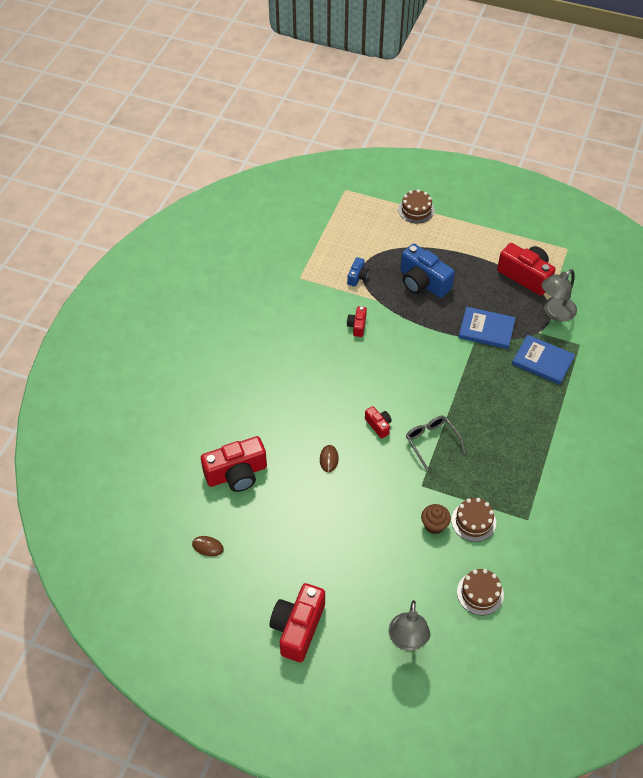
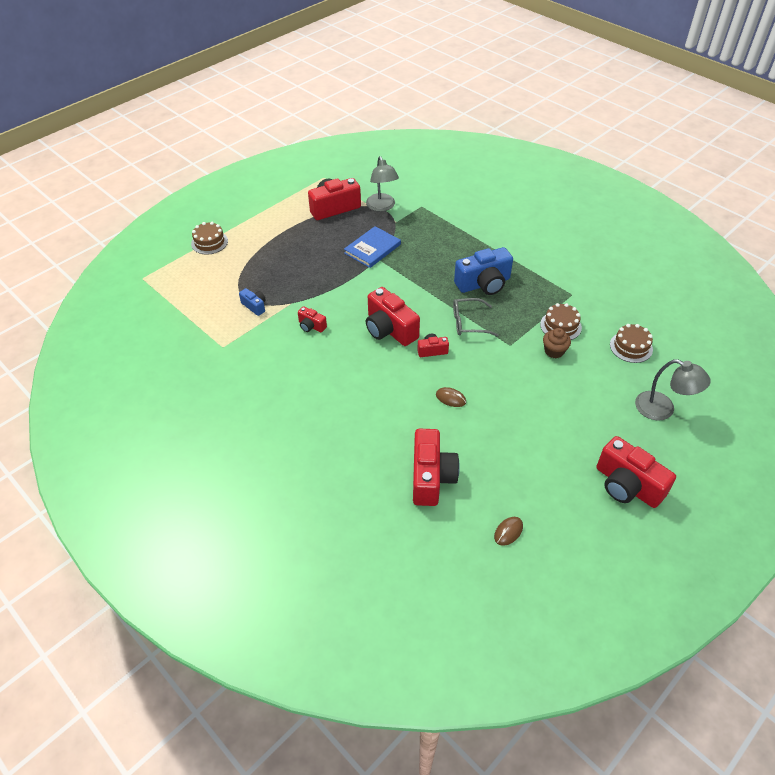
camera: 65 degrees left, 5 degrees down
blue camera [401,244,455,298] -> blue camera moved to [454,247,513,295]
blue book [512,335,575,385] -> none
none -> red camera [366,287,420,346]

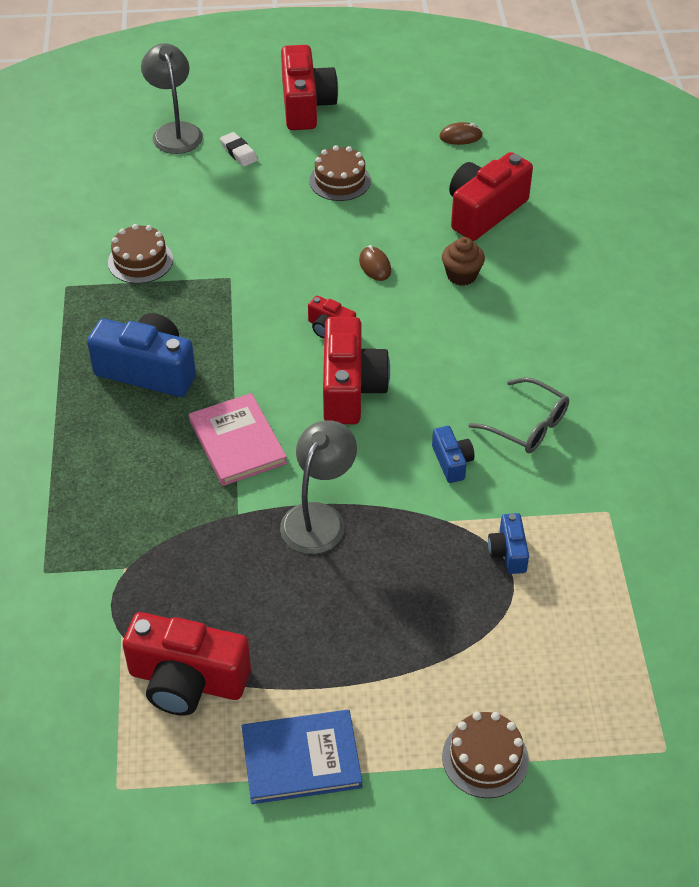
camera: 140 degrees left, 0 degrees up
red camera [298,306,327,332] -> blue camera [432,426,474,483]
blue book [344,226,401,268] -> blue book moved to [242,710,362,804]
grey lamp [366,156,399,212] -> grey lamp moved to [280,420,357,554]
grey glasses [453,298,498,336] -> grey glasses moved to [468,377,569,453]
brown cupcake [543,328,571,358] -> brown cupcake moved to [442,237,485,286]
brown cake [610,324,653,363] -> brown cake moved to [309,145,371,201]
none -> pink book [189,393,287,486]
none -> white eraser [220,132,258,167]

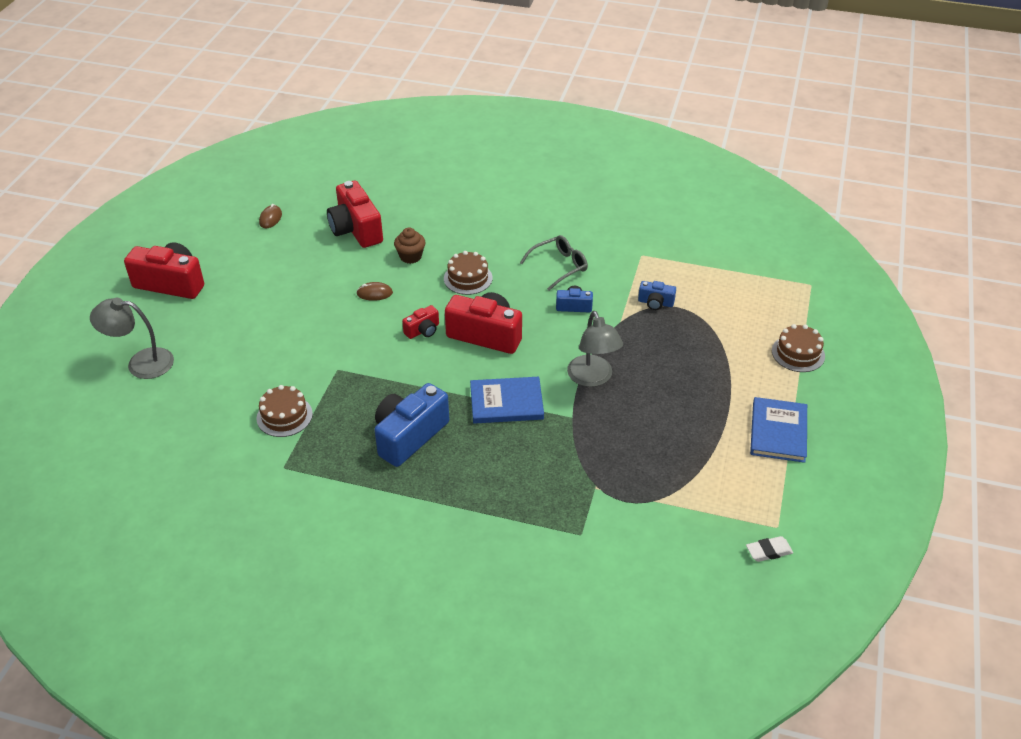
camera: 70 degrees left, 5 degrees down
red camera [123,612,251,716] -> none
pink book [189,393,287,486] -> blue book [470,377,544,424]
white eraser [220,132,258,167] -> white eraser moved to [746,536,793,562]
grey lamp [280,420,357,554] -> grey lamp turned 150 degrees counterclockwise [567,311,623,387]
brown cake [309,145,371,201] -> brown cake moved to [444,251,493,295]

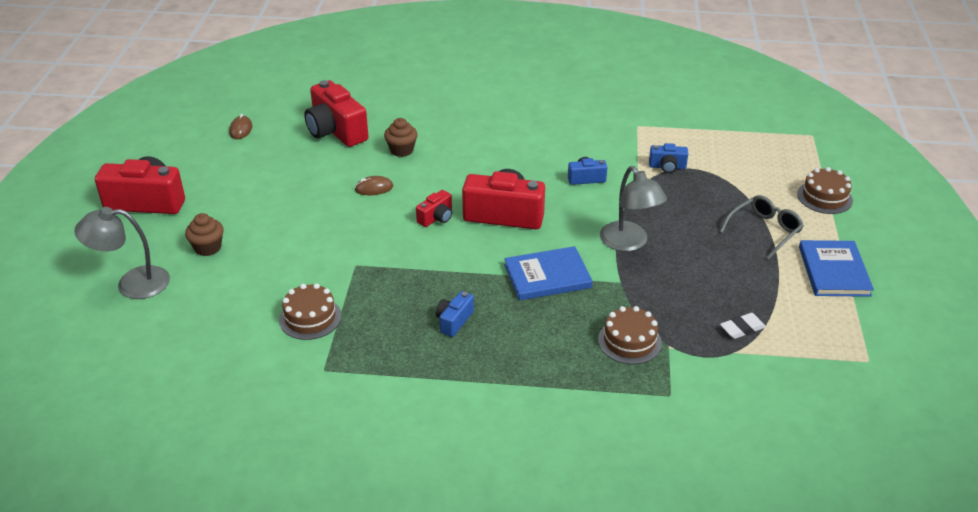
camera: 10 degrees left, 5 degrees down
blue camera [375,383,449,467] -> blue camera [436,291,474,337], size x0.50
brown cake [444,251,493,295] -> brown cake moved to [598,306,662,364]
grey glasses [520,235,588,291] -> grey glasses moved to [719,195,804,260]
white eraser [746,536,793,562] -> white eraser moved to [720,313,766,339]
none -> brown cupcake [185,213,224,256]

